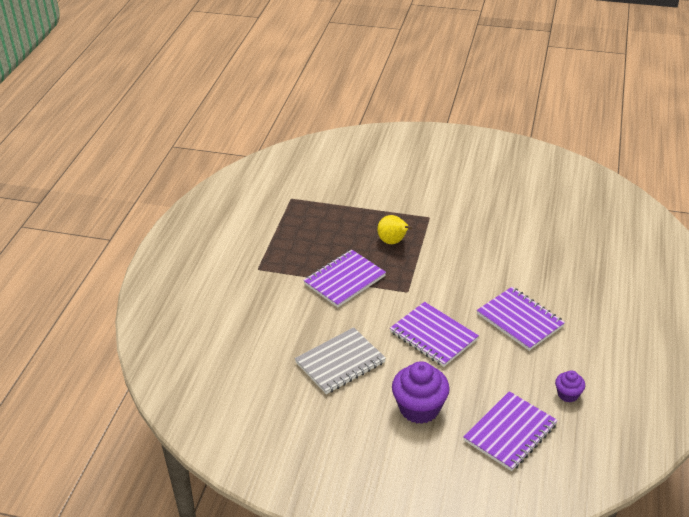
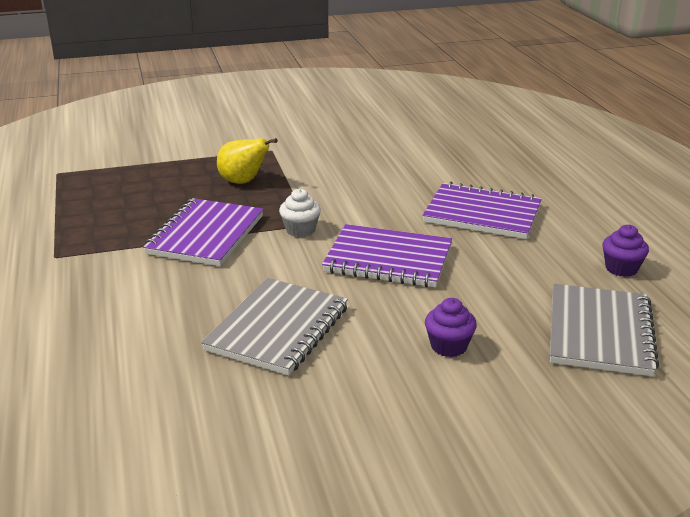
camera: 30 degrees left, 10 degrees down
purple cupcake [392,361,450,424] -> purple cupcake [425,298,477,357], size x0.52
purple notebook [463,391,558,471] -> grey notebook [550,284,659,376]
none -> white cupcake [279,188,321,237]

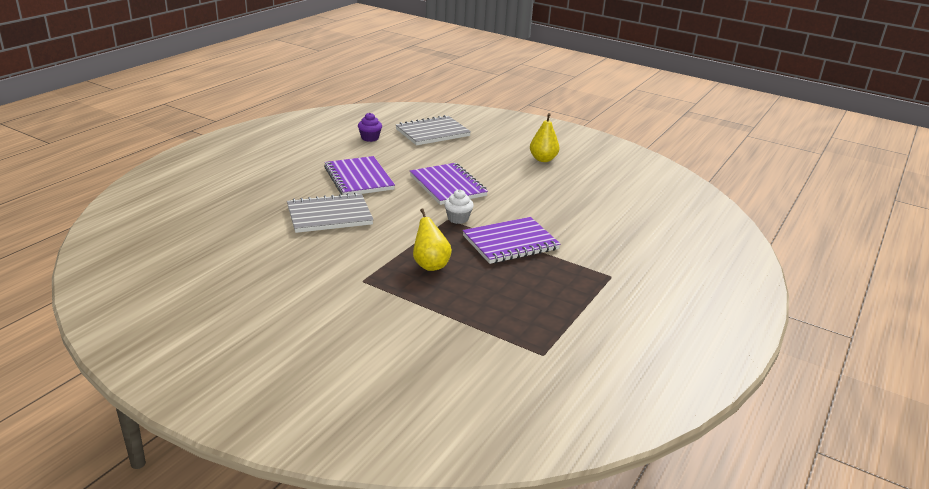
camera: 135 degrees left, 0 degrees up
grey notebook [201,278,348,376] -> grey notebook moved to [287,192,374,233]
purple cupcake [425,298,477,357] -> none
none -> yellow pear [530,113,560,162]

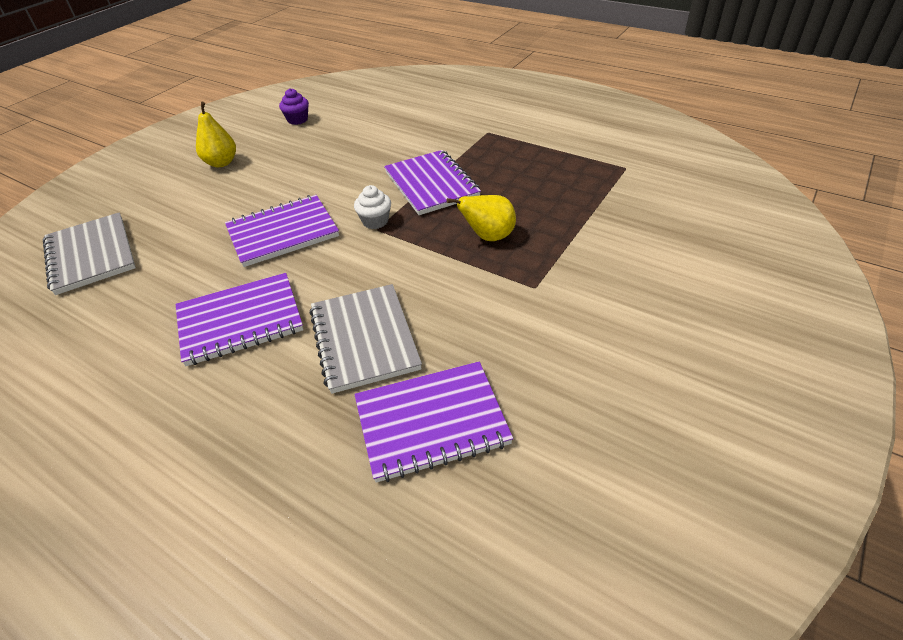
camera: 85 degrees left, 15 degrees up
purple cupcake [358,113,382,142] -> purple cupcake moved to [279,88,309,125]
none -> purple notebook [354,362,513,483]

